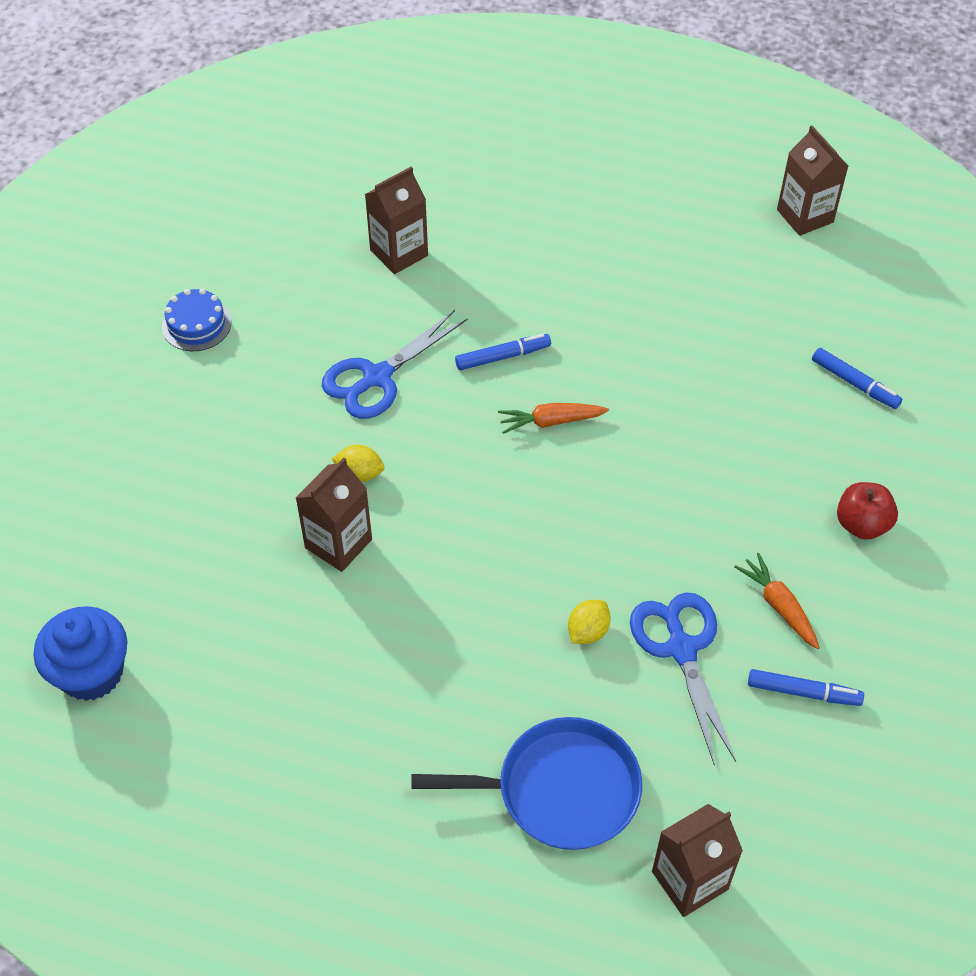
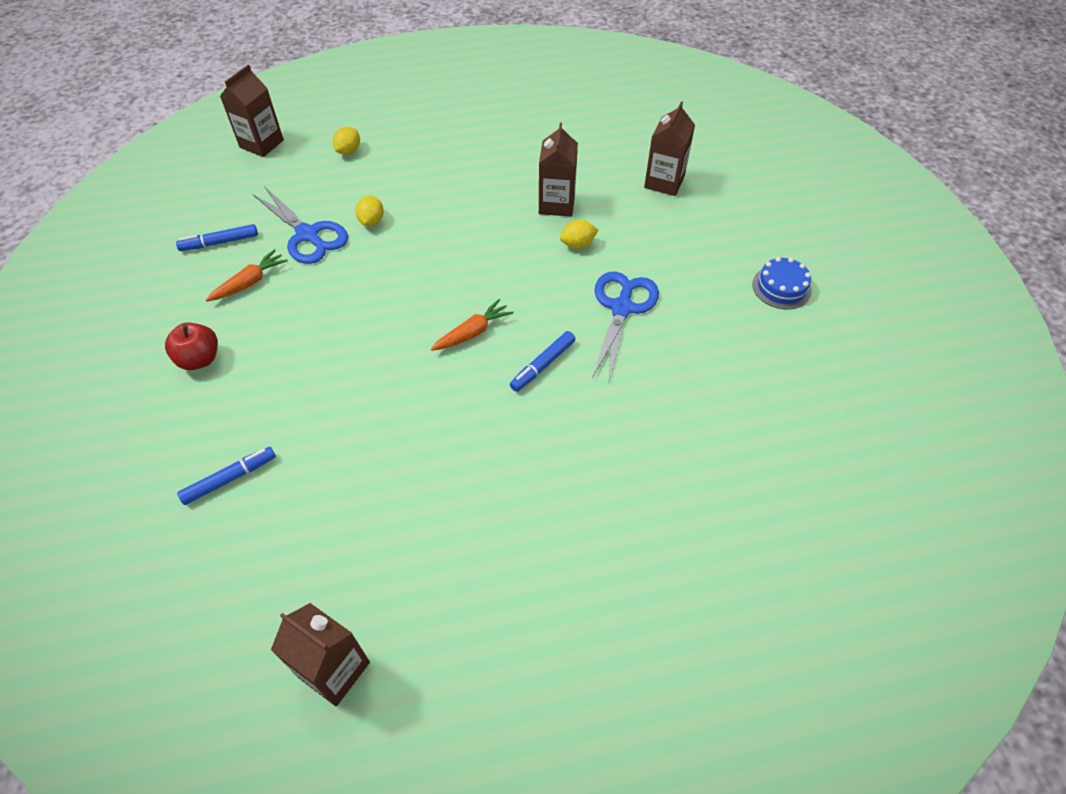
camera: 150 degrees right, 0 degrees up
blue cupcake [34,606,127,701] -> none
brown carton [365,167,428,274] -> brown carton moved to [644,101,695,196]
blue pan [411,717,642,850] -> yellow lemon [333,127,360,155]
orange carrot [734,553,820,649] -> orange carrot turned 75 degrees counterclockwise [206,249,288,302]
blue marker [812,348,902,409] -> blue marker turned 135 degrees clockwise [177,447,276,505]

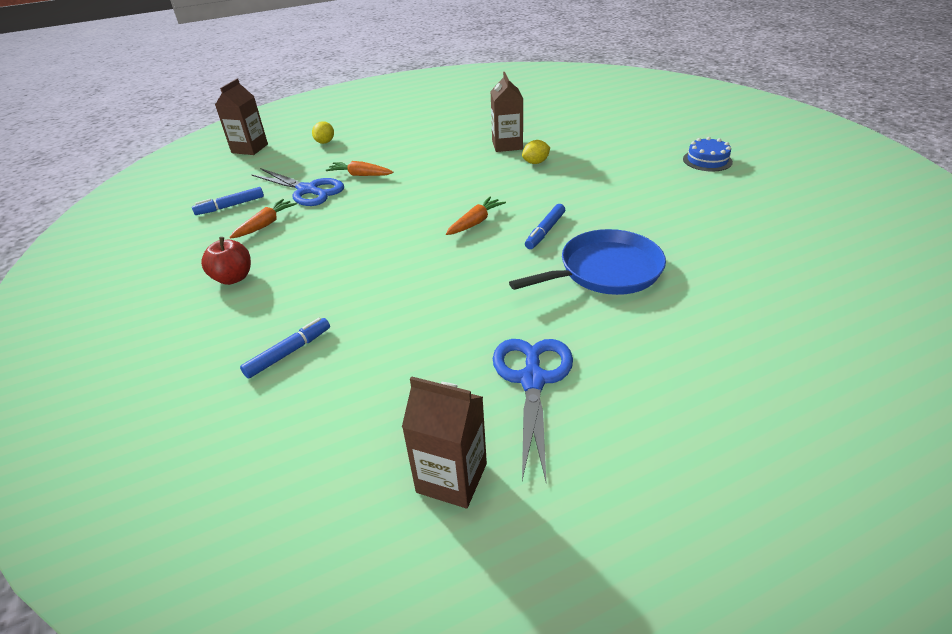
camera: 10 degrees left, 15 degrees down
yellow lemon [355,196,384,226] -> orange carrot [326,161,393,176]
blue scissors [592,272,659,381] -> blue scissors moved to [493,339,573,481]
brown carton [644,101,695,196] -> none
none -> blue pan [509,229,666,295]

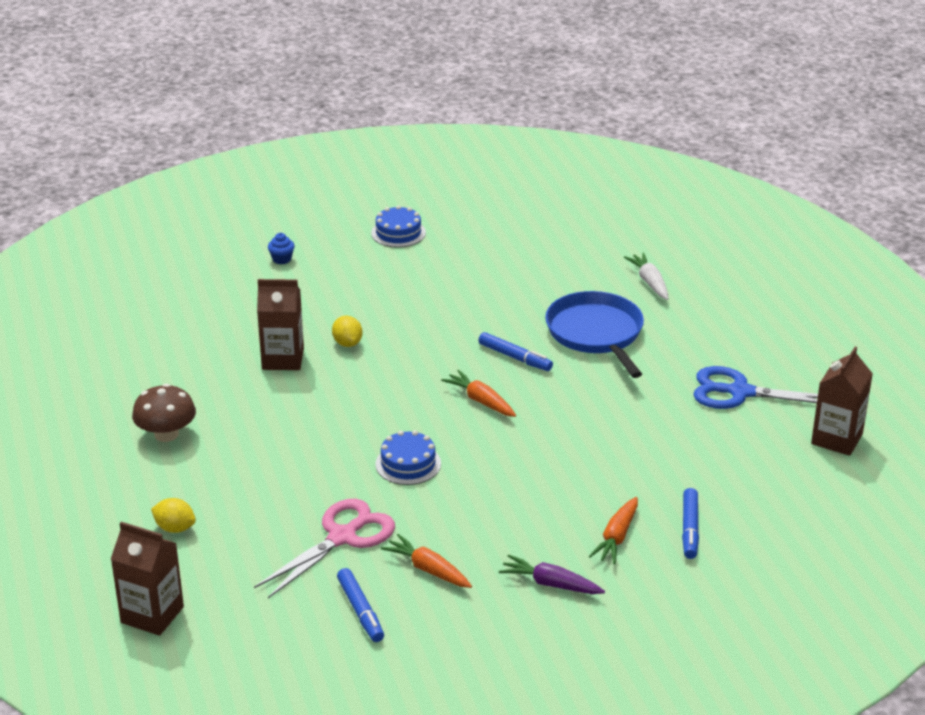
camera: 85 degrees left, 5 degrees down
red apple [201,237,251,285] -> purple carrot [499,554,605,594]
blue marker [240,318,330,379] -> blue marker turned 135 degrees counterclockwise [682,488,699,559]
blue scissors [251,168,344,206] -> pink scissors [254,499,395,598]
orange carrot [326,161,393,176] -> orange carrot moved to [589,497,638,564]
none -> brown mushroom [132,384,196,442]
none -> blue cupcake [268,233,295,264]
none -> blue cake [375,430,441,485]
none -> white carrot [624,253,668,300]

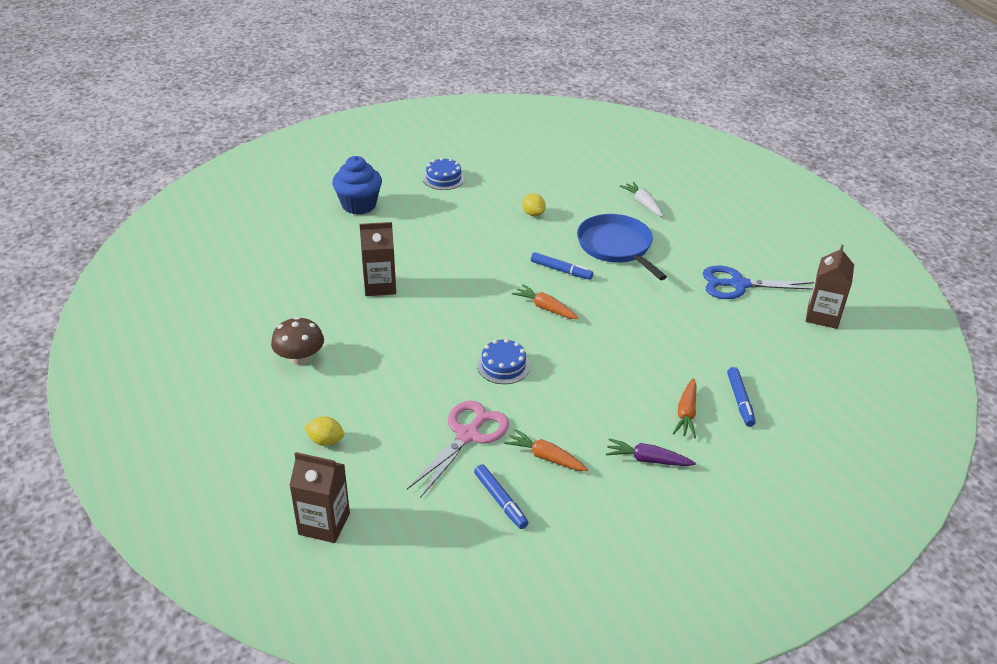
camera: 10 degrees left, 5 degrees up
blue cupcake [268,233,295,264] -> blue cupcake [332,156,382,215], size x2.33
yellow lemon [332,315,362,347] -> yellow lemon moved to [522,193,546,216]

